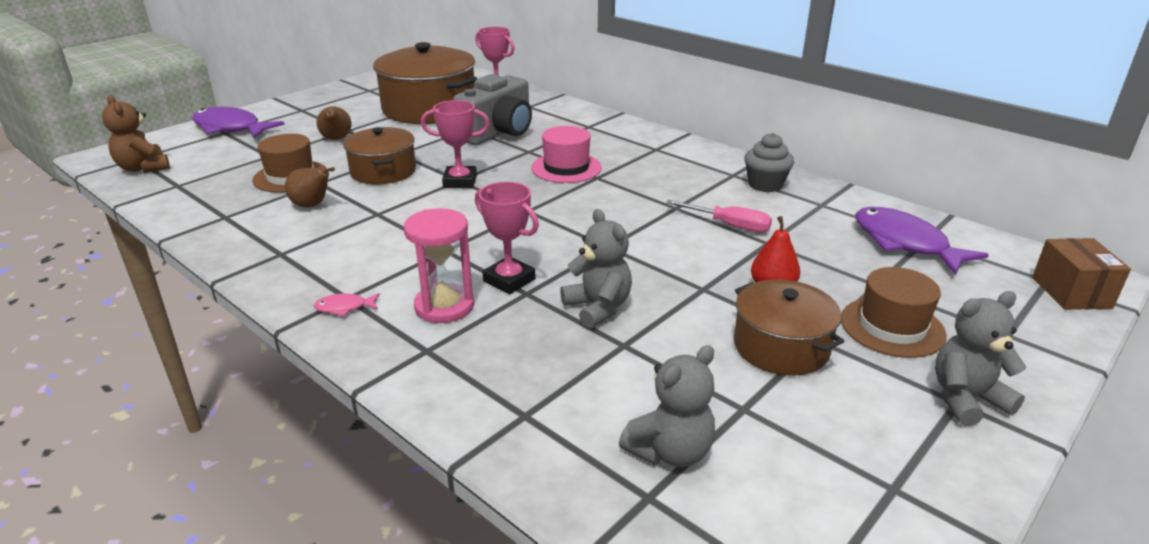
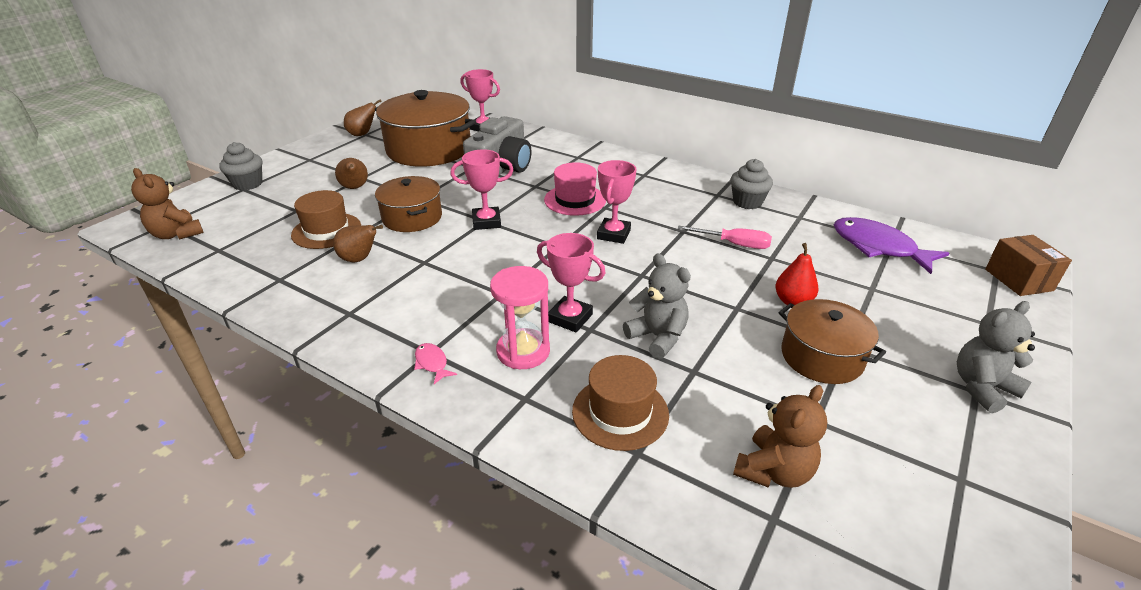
camera: 10 degrees left, 5 degrees up
purple fish [192,107,285,139] -> grey cupcake [219,142,262,191]
pink fish [314,293,380,316] -> pink fish turned 75 degrees clockwise [414,343,457,384]
grey teddy bear [619,345,715,467] -> brown teddy bear [733,385,827,488]
brown hat [841,267,947,358] -> brown hat moved to [572,355,669,451]
none -> brown pear [344,99,382,136]
none -> pink trophy [597,160,637,244]

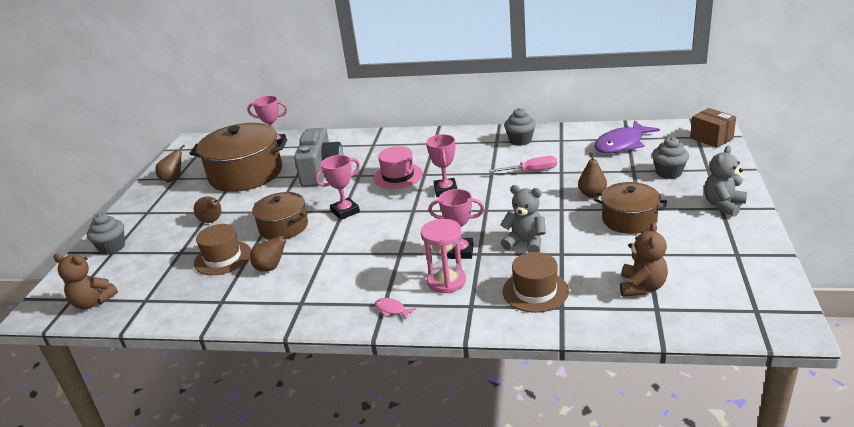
camera: 20 degrees left, 5 degrees down
red pear [775,243,818,305] -> brown pear [578,152,607,198]
purple fish [834,217,949,274] -> purple fish turned 60 degrees counterclockwise [594,120,660,153]
none -> grey cupcake [652,137,689,179]

